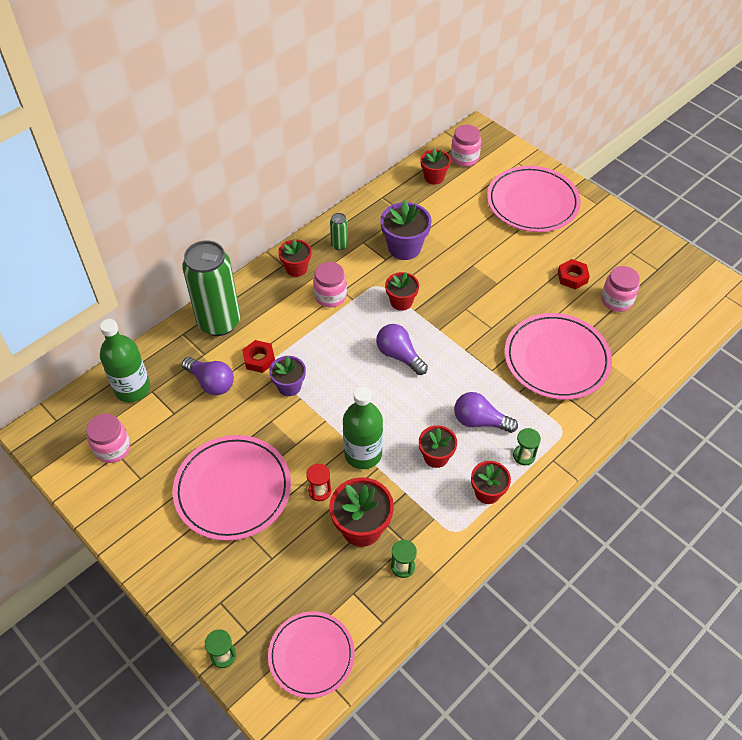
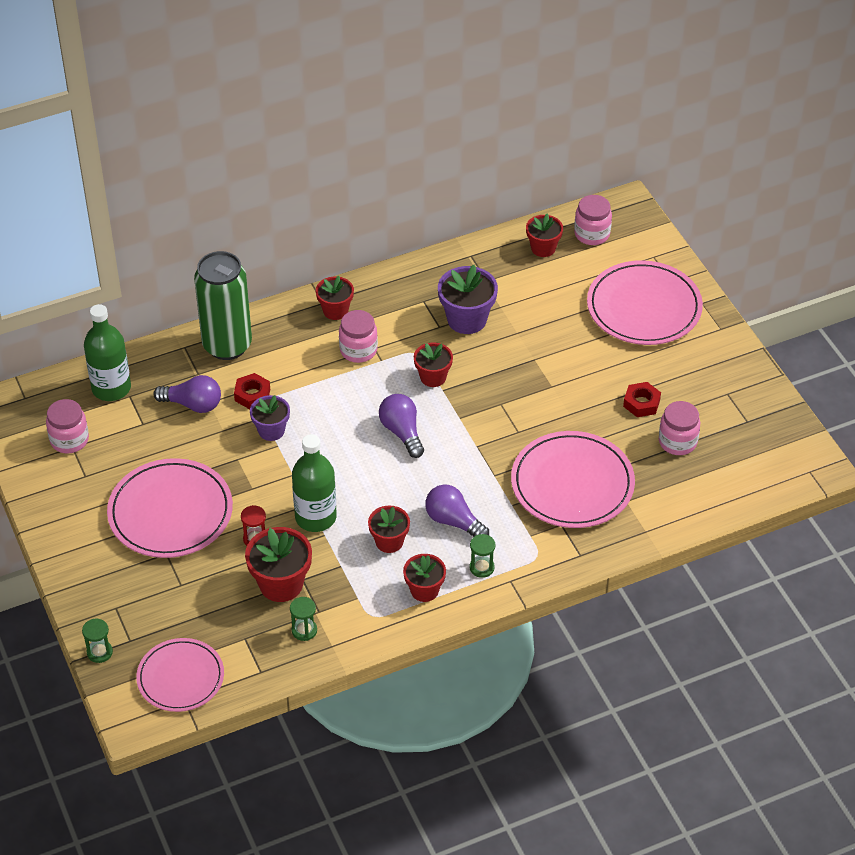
camera: 20 degrees right, 5 degrees down
purple light bulb [182,357,234,395] -> purple light bulb turned 45 degrees counterclockwise [153,375,221,413]
green can [330,213,348,250] -> none

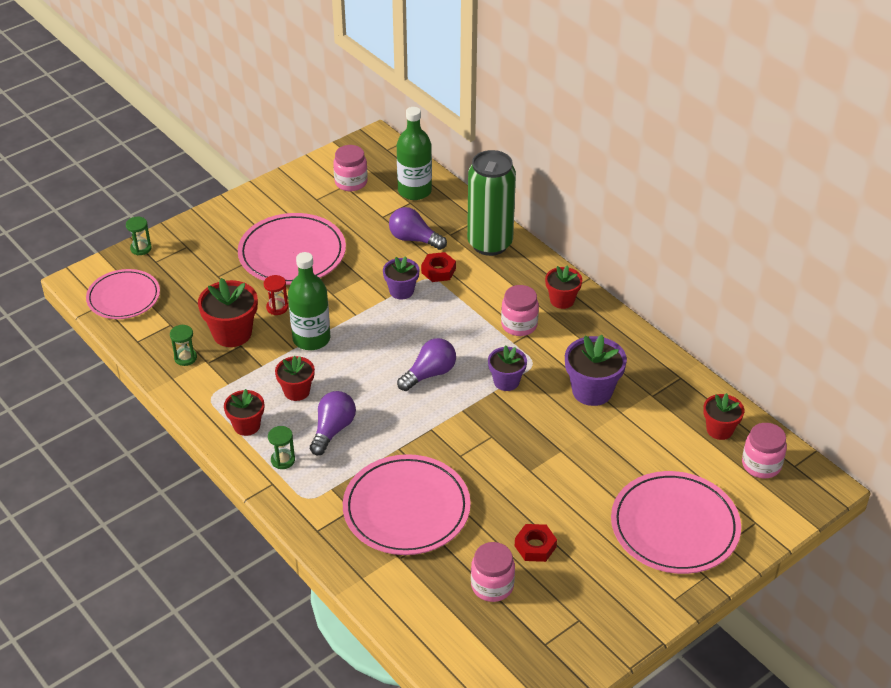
camera: 75 degrees right, 5 degrees down
purple light bulb [153,375,221,413] -> purple light bulb turned 120 degrees clockwise [389,207,447,250]
red flower pot [414,342,453,387] -> purple flower pot [488,345,527,391]

